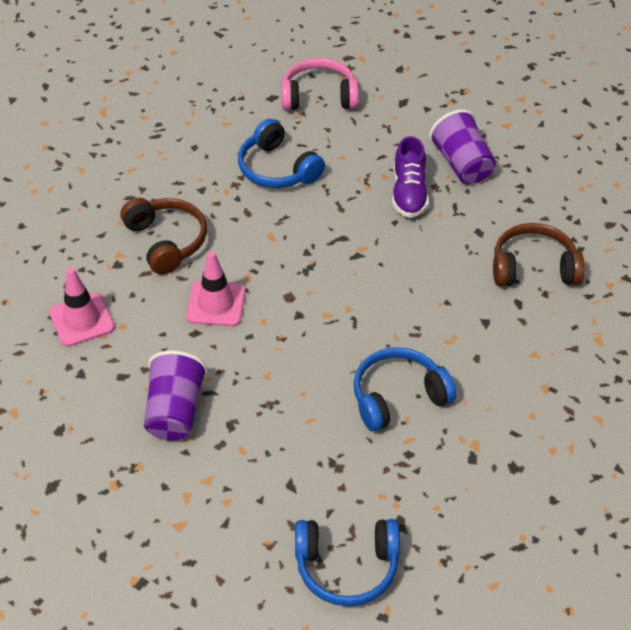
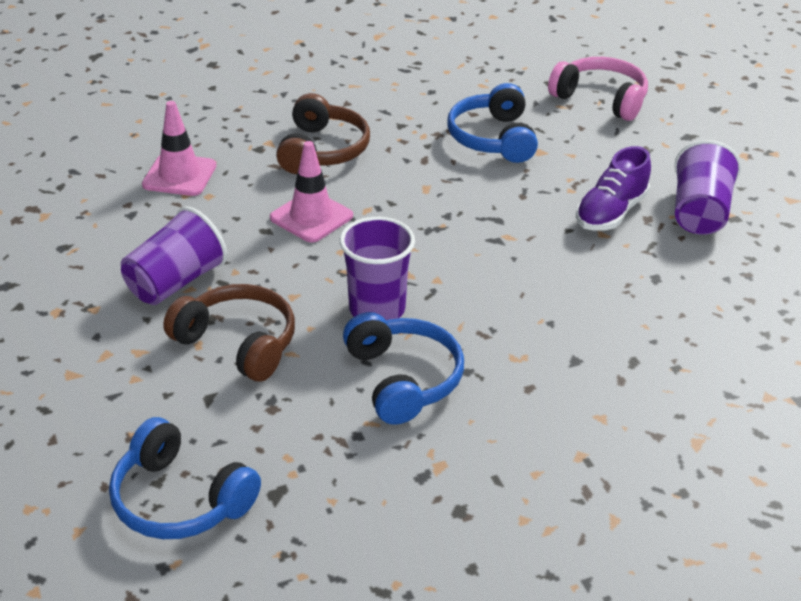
camera: 35 degrees right, 10 degrees down
blue headphones [354,347,456,431] -> blue headphones turned 60 degrees clockwise [343,312,464,425]
brown headphones [493,223,585,286] -> brown headphones moved to [163,284,295,382]
none -> purple cup [340,217,415,320]

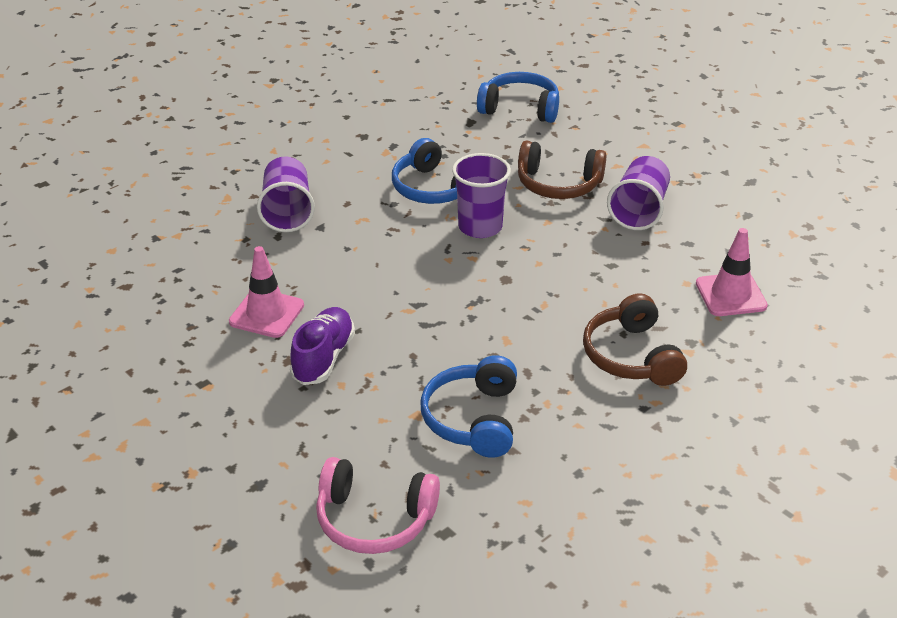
camera: 160 degrees right, 0 degrees up
pink traffic cone [270,141,353,243] -> pink traffic cone moved to [229,246,304,338]
blue headphones [447,83,538,163] -> blue headphones turned 150 degrees counterclockwise [420,355,517,458]
purple cup [675,140,741,235] -> purple cup moved to [257,157,315,232]

